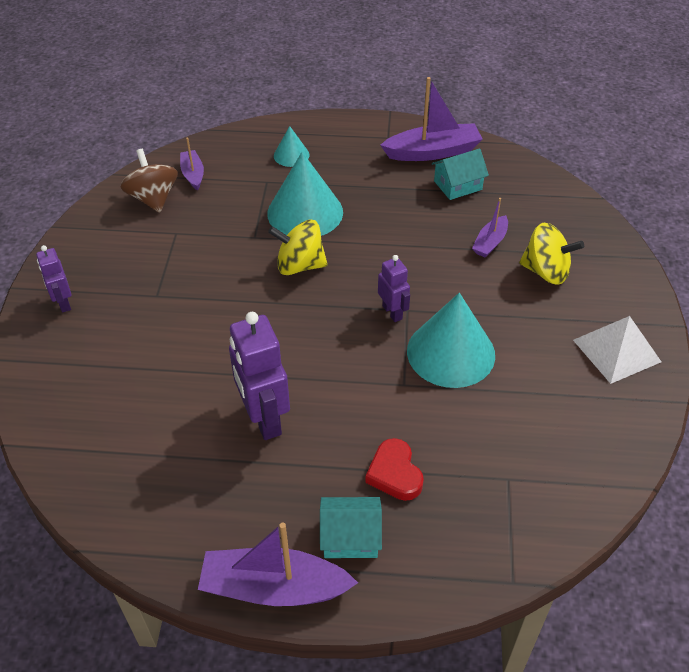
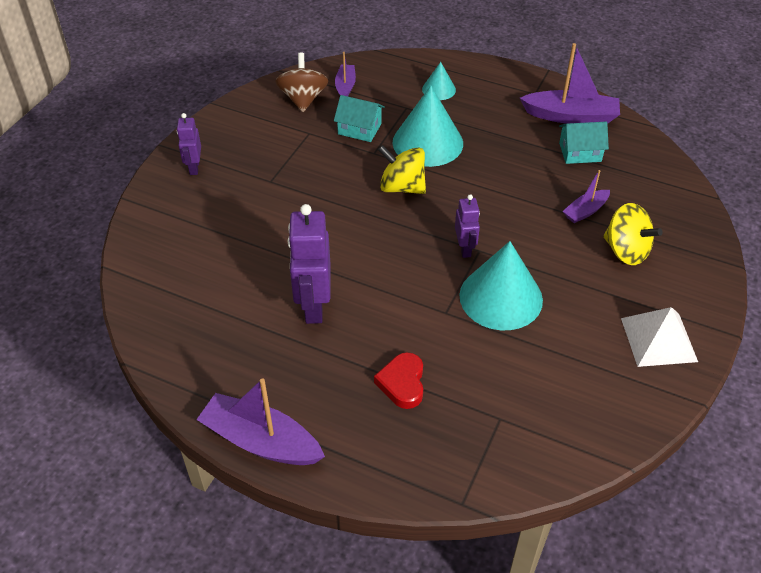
camera: 20 degrees right, 0 degrees up
turquoise house [320,497,382,558] -> turquoise house moved to [334,95,385,142]

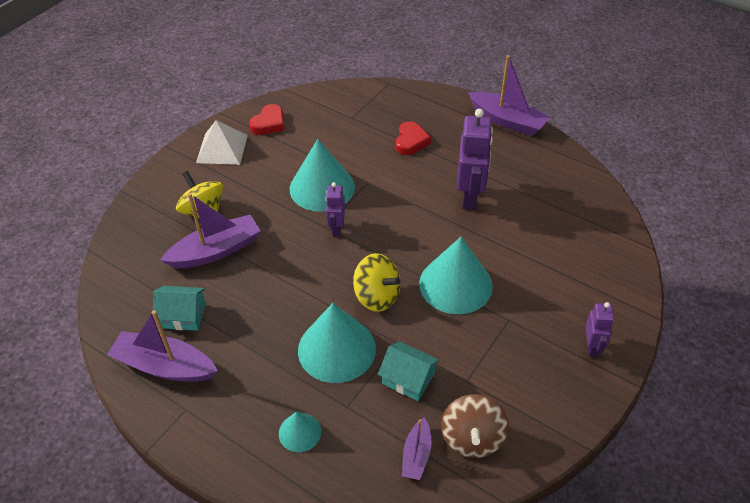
camera: 170 degrees left, 0 degrees up
purple boat [563,170,610,223] -> purple boat [160,193,261,268], size x1.82
none -> red heart [249,104,284,135]
none -> turquoise cone [419,237,493,314]

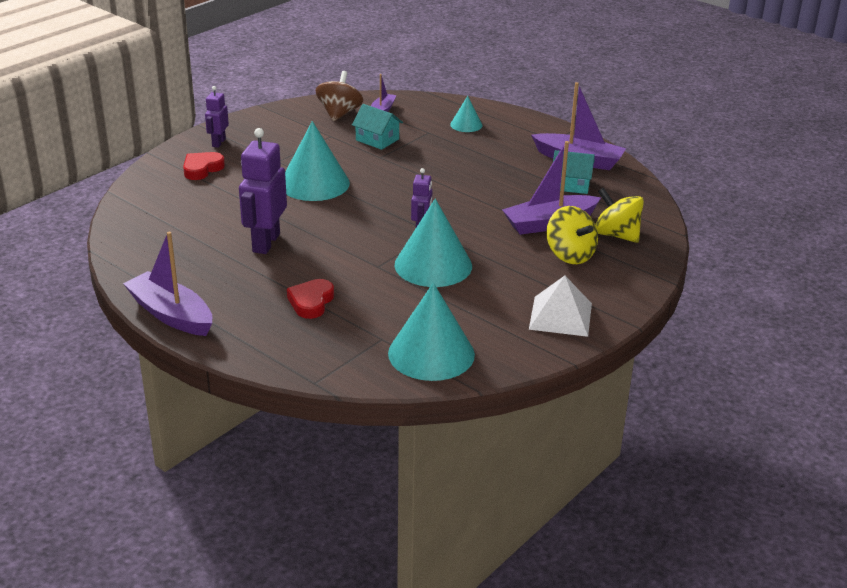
camera: 175 degrees left, 15 degrees down
red heart [249,104,284,135] -> red heart moved to [183,152,225,180]
turquoise cone [298,303,376,383] -> turquoise cone moved to [388,283,475,381]
yellow spinning top [353,253,401,312] -> yellow spinning top moved to [595,188,644,243]

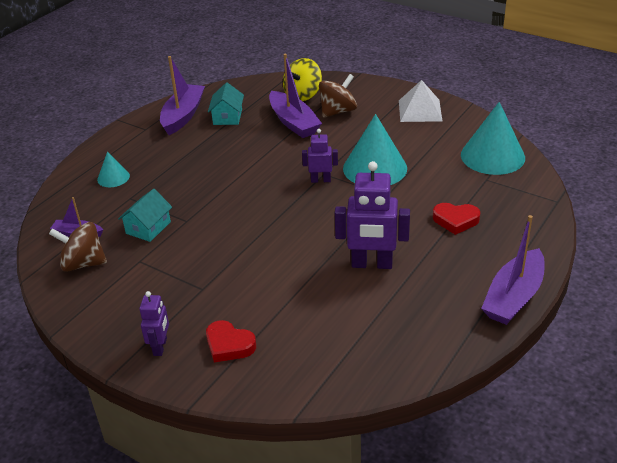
camera: 95 degrees left, 5 degrees up
purple robot [205,86,229,148] -> purple robot turned 90 degrees counterclockwise [140,291,169,356]
turquoise cone [285,121,350,201] -> none
yellow spinning top [546,206,598,264] -> brown spinning top [319,74,357,118]

